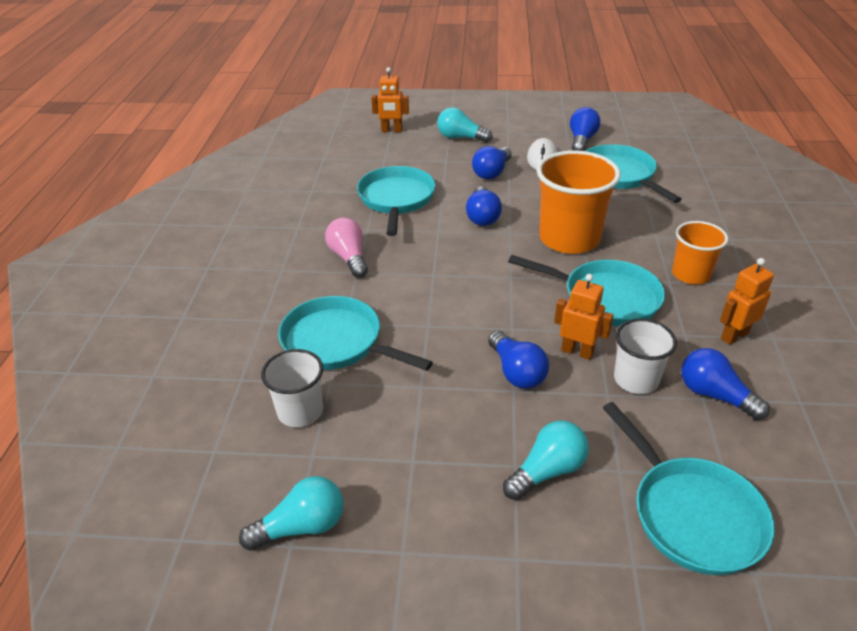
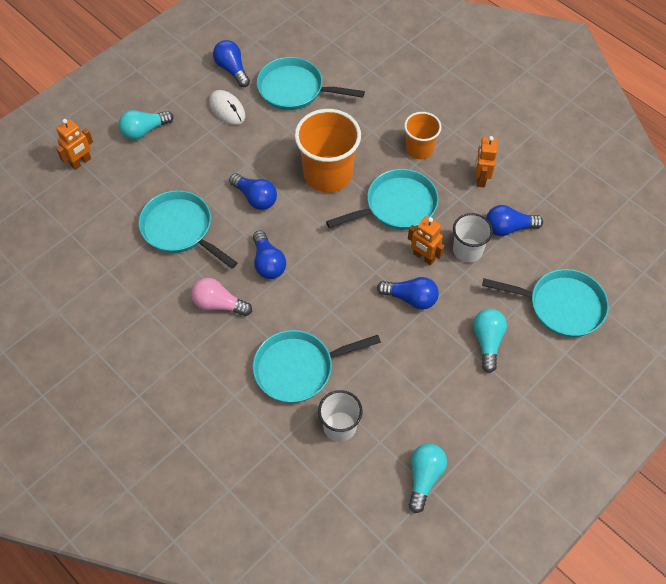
camera: 50 degrees left, 20 degrees up
blue light bulb [472,146,512,180] -> blue light bulb moved to [253,230,286,279]
orange robot [554,274,614,360] -> orange robot turned 120 degrees counterclockwise [408,216,444,265]

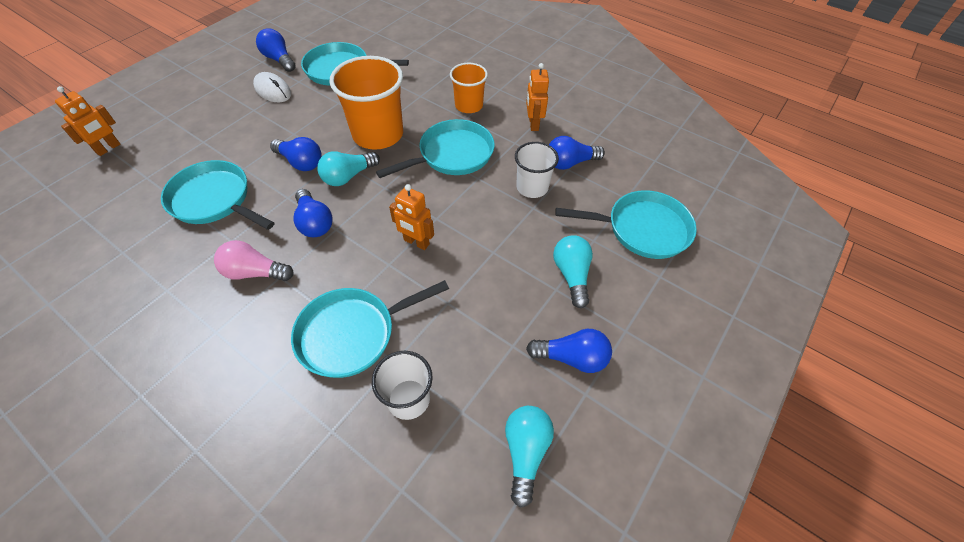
camera: 10 degrees left, 5 degrees down
turquoise light bulb [119,110,173,140] -> turquoise light bulb moved to [317,152,380,186]
blue light bulb [377,277,439,310] -> blue light bulb moved to [526,329,612,373]
orange robot [408,216,444,265] -> orange robot moved to [389,184,434,250]

